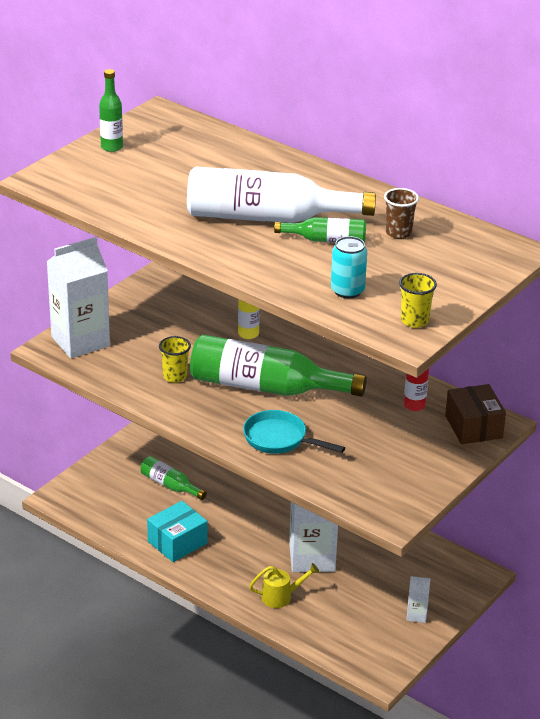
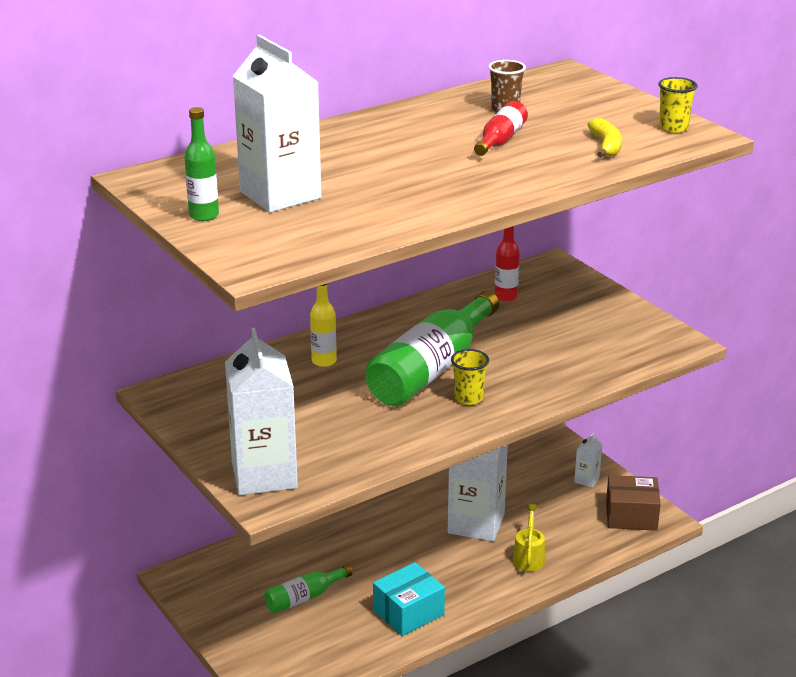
camera: 70 degrees left, 5 degrees down
turquoise box [147,501,207,562] -> turquoise box turned 75 degrees clockwise [373,562,445,636]
yellow cup [159,336,191,383] -> yellow cup moved to [451,349,489,405]
white bottle [187,167,376,223] -> none
turquoise pan [243,410,345,454] -> none
green bottle [274,217,366,243] -> red bottle [474,101,528,156]
turquoise can [331,236,367,299] -> yellow banana [587,118,622,157]
brown box [445,384,506,444] -> brown box moved to [606,475,661,531]
none -> white carton [233,34,321,212]

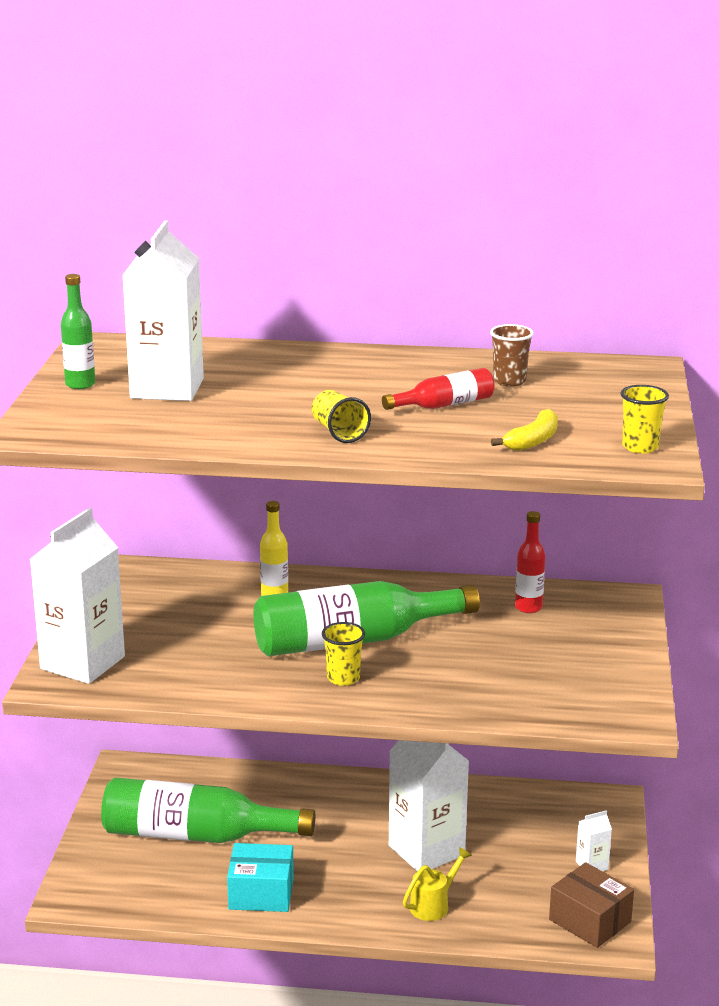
camera: 40 degrees right, 5 degrees down
green bottle [264,565,352,613] -> green bottle [101,778,315,843], size x2.08
none -> yellow cup [312,390,371,443]

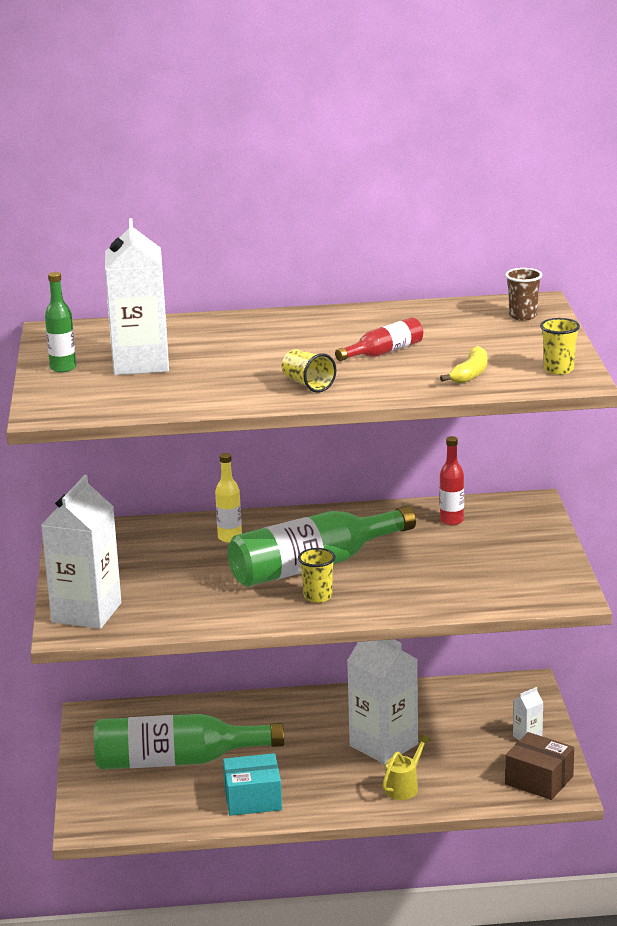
camera: 10 degrees left, 0 degrees up
brown cup [490,324,534,387] -> brown cup moved to [505,268,542,321]

